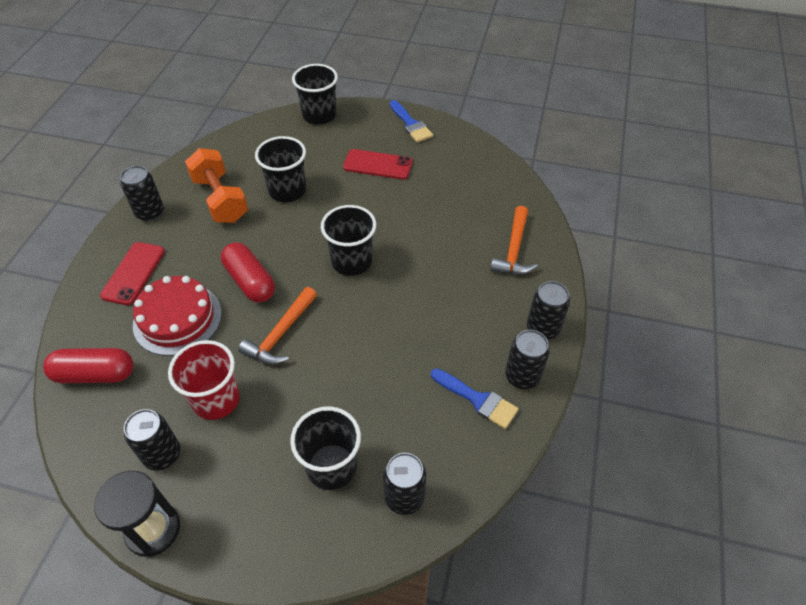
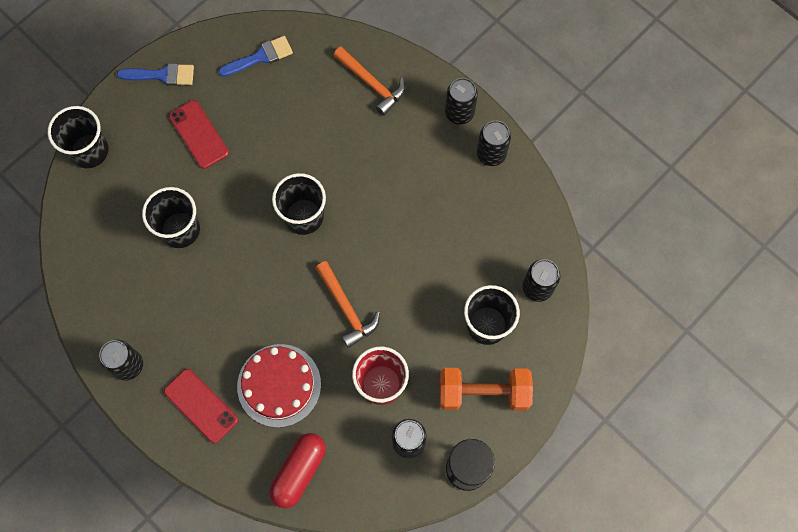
camera: 60 degrees left, 20 degrees up
orange dumbbell [185,148,248,223] -> orange dumbbell moved to [440,368,533,411]
red capsule [221,242,275,303] -> none
red phone [343,149,412,180] -> red phone turned 75 degrees counterclockwise [169,100,229,169]
blue brush [431,368,518,429] -> blue brush moved to [218,36,293,77]

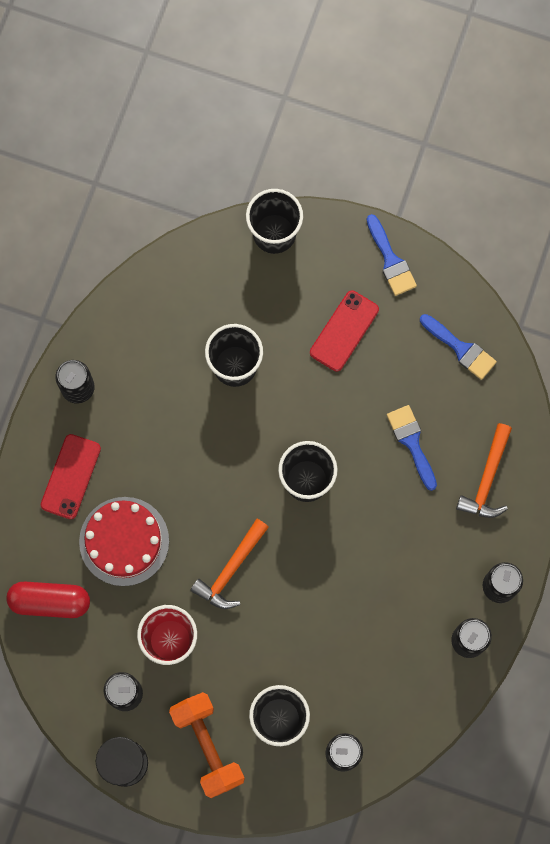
camera: 65 degrees right, 5 degrees up
none -> blue brush [387,405,437,491]

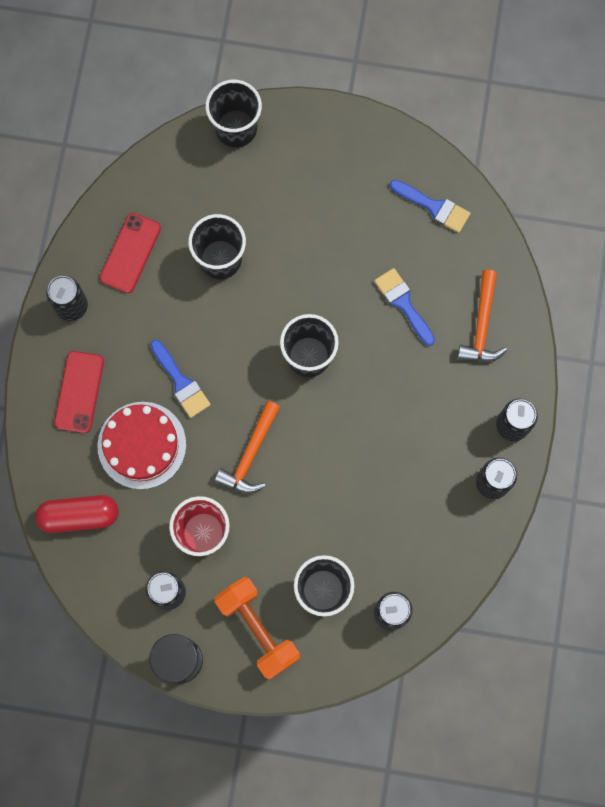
camera: 10 degrees left, 0 degrees up
red phone [310,290,379,372] -> red phone moved to [99,213,161,293]
blue brush [366,214,417,296] -> blue brush moved to [151,340,211,418]

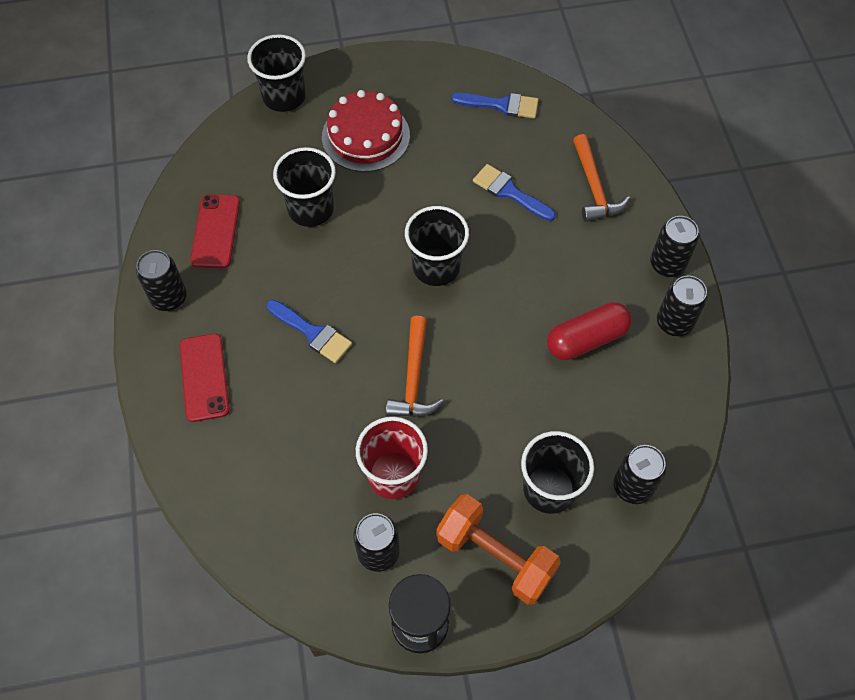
camera: 20 degrees left, 15 degrees down
red capsule [35,495,118,533] -> red capsule moved to [547,302,632,360]
red cake [97,402,186,489] -> red cake moved to [322,90,410,172]

